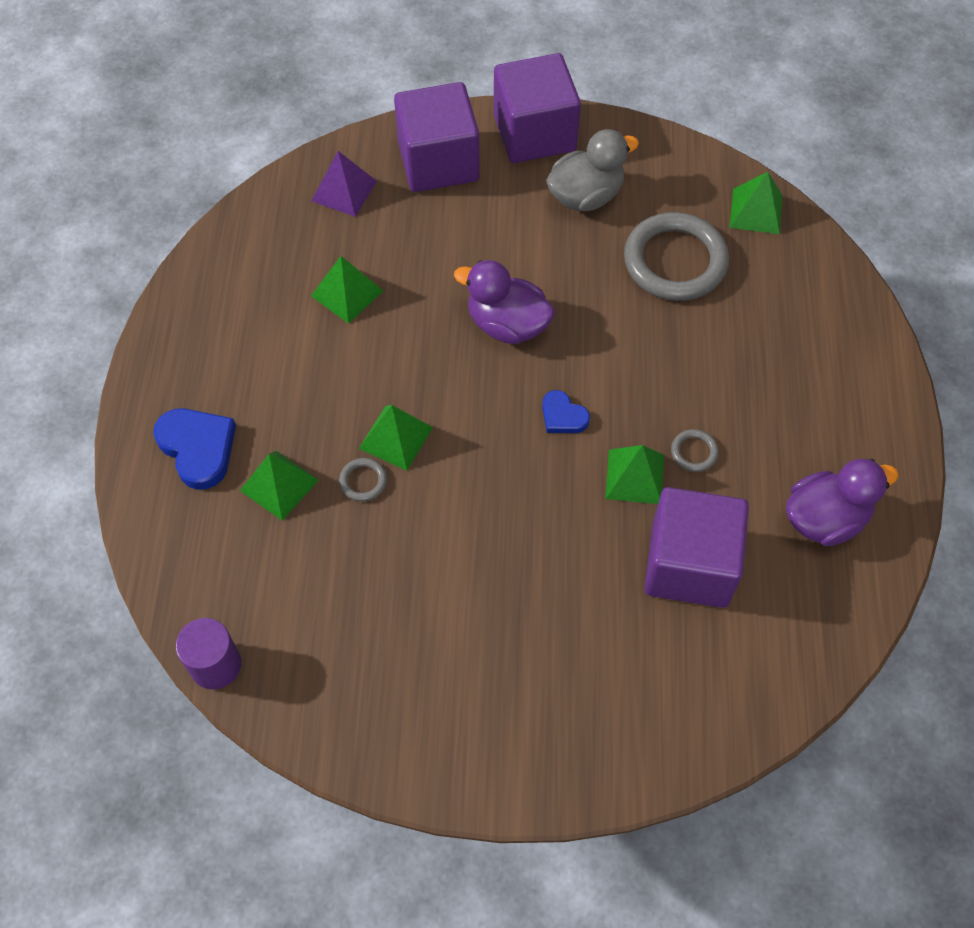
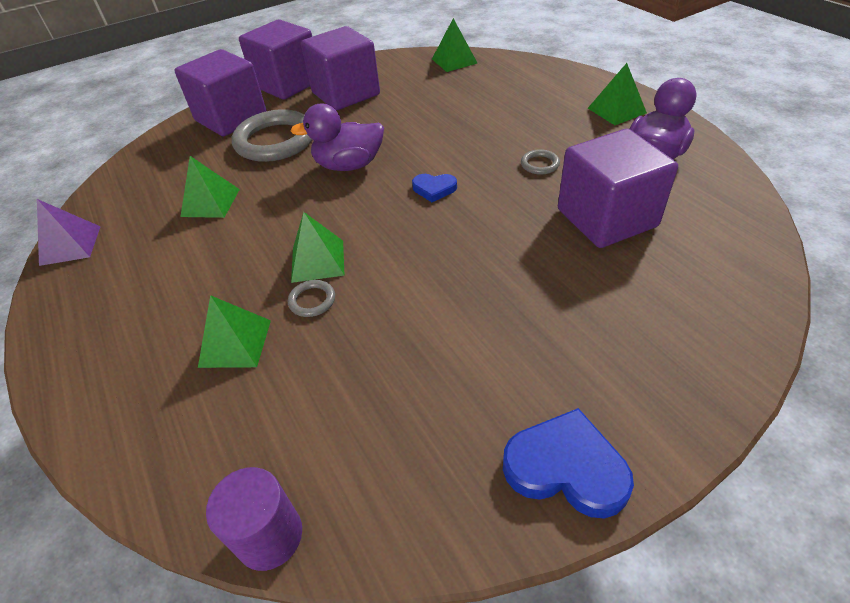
camera: 30 degrees left, 15 degrees down
blue heart [153,408,236,490] -> blue heart moved to [503,408,634,519]
purple pyramid [311,151,377,217] -> purple pyramid moved to [37,199,101,266]
grey duck [546,129,639,211] -> purple cube [301,26,380,110]
green pyramid [605,445,664,504] -> green pyramid moved to [588,63,647,125]
grey ring [624,212,729,301] -> grey ring moved to [232,109,312,162]

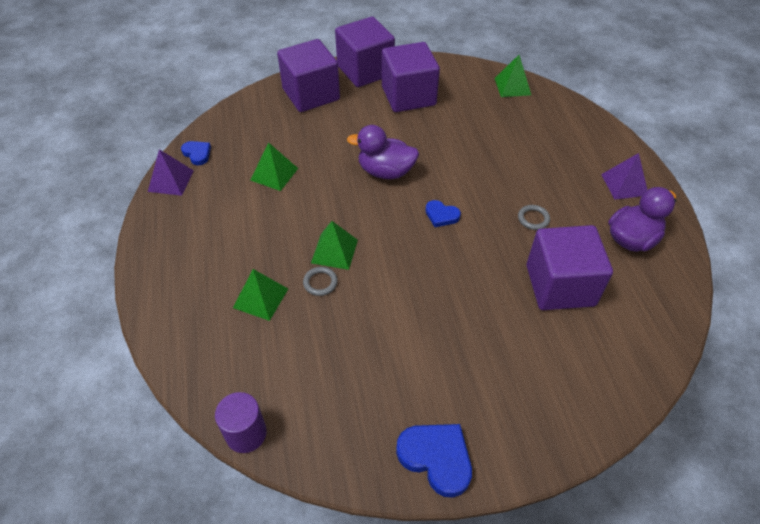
camera: 15 degrees right, 5 degrees up
grey ring [232,109,312,162] -> none
green pyramid [588,63,647,125] -> purple pyramid [601,153,647,200]
none -> blue heart [181,141,211,165]

